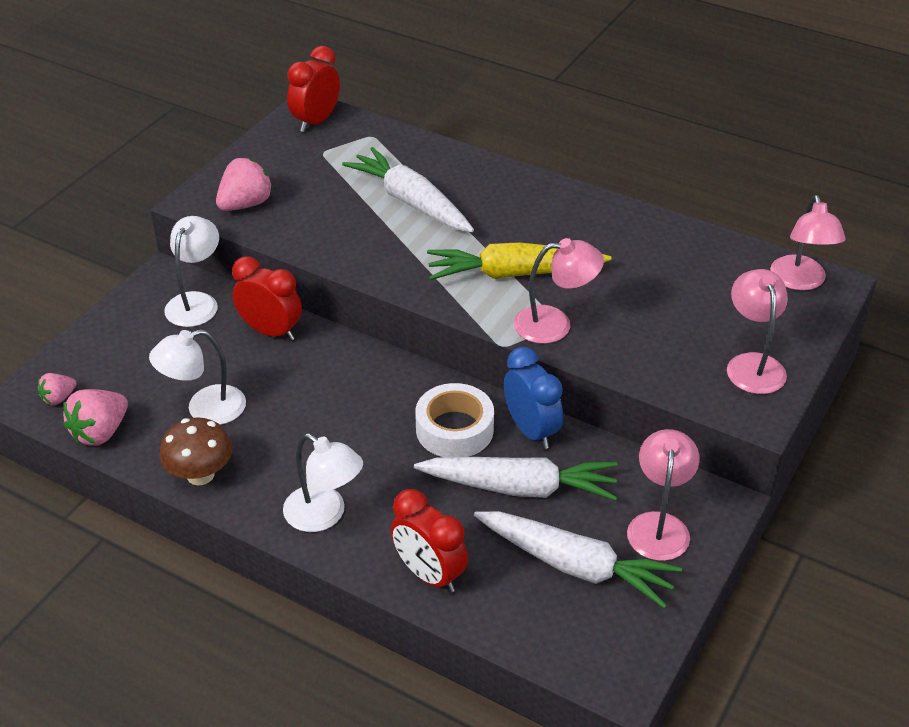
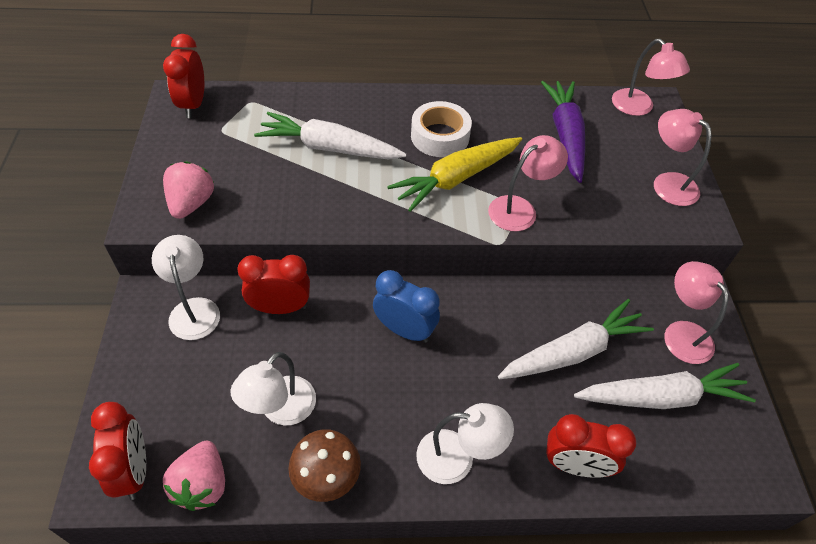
camera: 35 degrees left, 10 degrees up
pink strawberry [38,373,76,405] -> red clock [89,402,146,500]
white tape [415,383,494,457] -> white tape moved to [411,101,472,157]
blue clock [504,347,563,449] -> blue clock moved to [373,270,440,343]
none -> purple carrot [541,81,585,183]

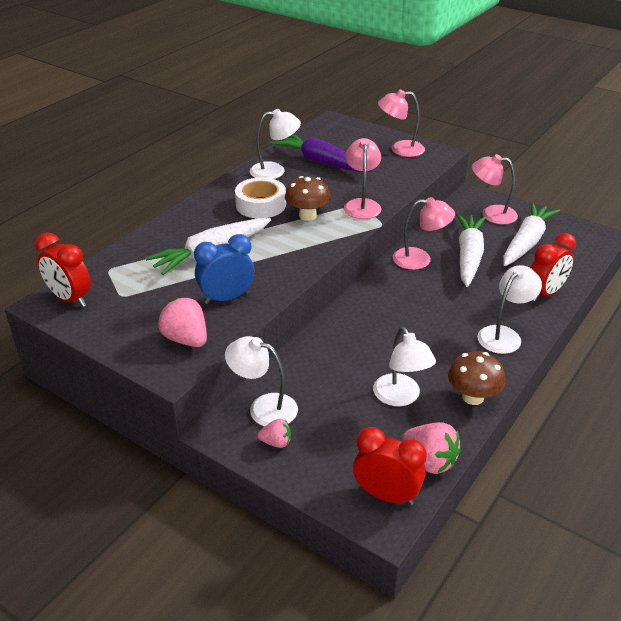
camera: 50 degrees left, 15 degrees down
red clock [237,255,310,314] -> none
blue clock [373,270,440,343] -> blue clock moved to [194,234,255,304]
yellow carrot [387,137,522,212] -> brown mushroom [285,176,331,221]
pink lamp [612,39,690,116] -> pink lamp moved to [393,197,455,270]
none -> white lamp [250,109,301,179]
none -> pink strawberry [258,419,291,448]

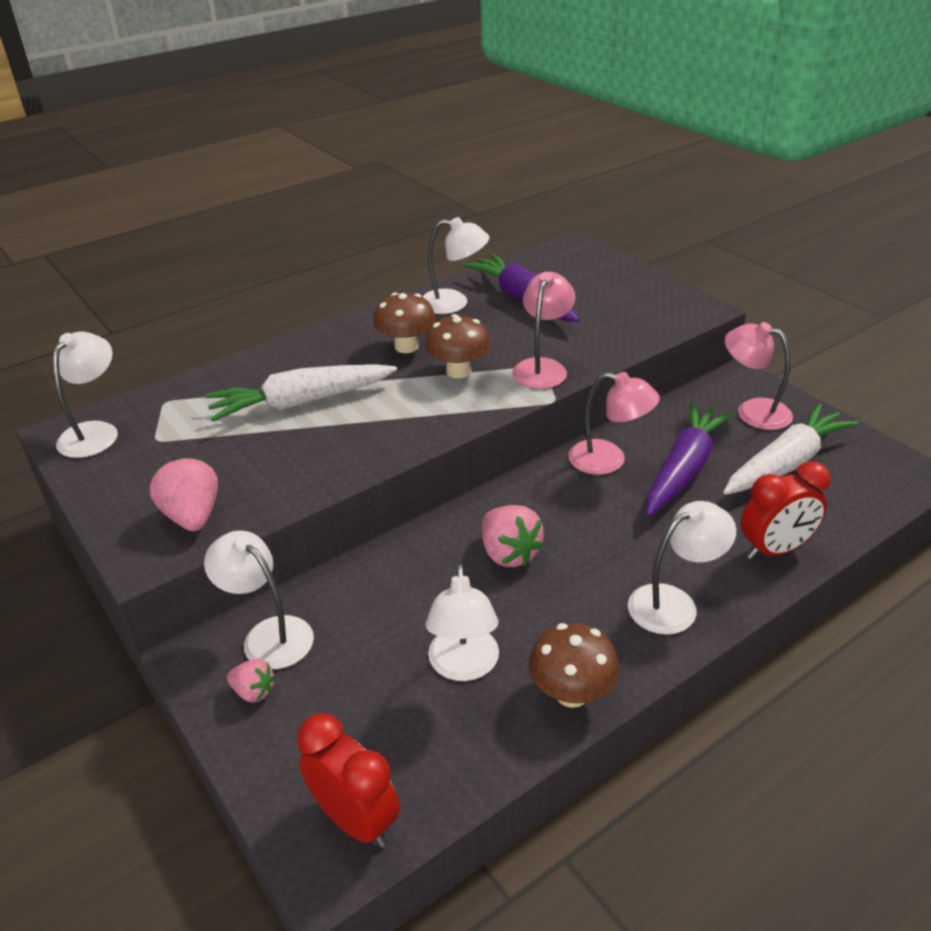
camera: 20 degrees right, 0 degrees up
red clock [35,232,91,307] -> white lamp [53,332,118,458]
blue clock [194,234,255,304] -> none
white tape [235,177,286,218] -> brown mushroom [373,293,436,353]
pink lamp [378,90,425,157] -> none
pink strawberry [403,422,461,474] -> pink strawberry moved to [482,505,545,567]
white carrot [456,214,486,287] -> purple carrot [646,402,735,516]

